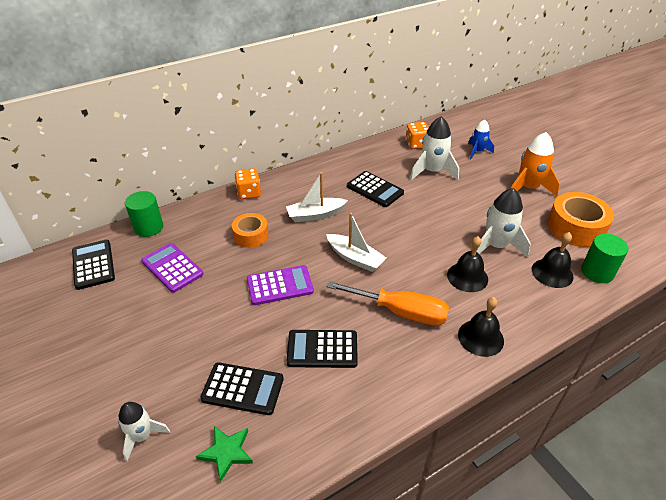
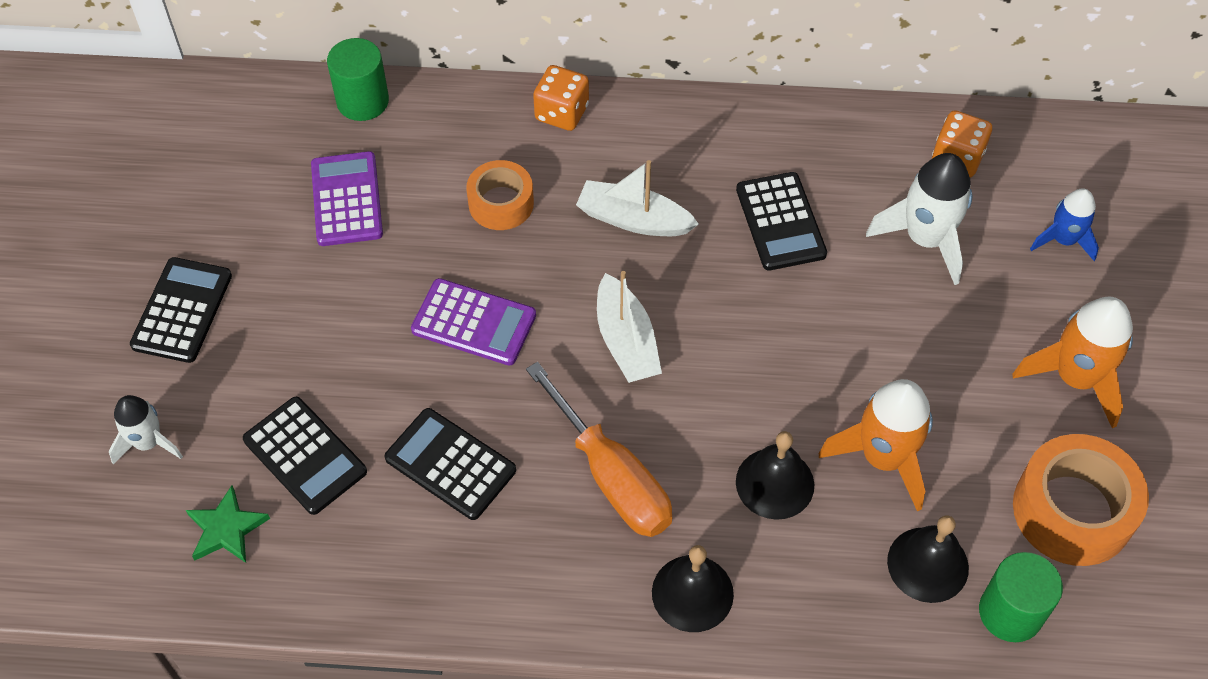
camera: 35 degrees right, 15 degrees up
black calculator [72,240,115,290] -> black calculator moved to [130,257,232,363]
white rocket [476,188,531,257] -> orange rocket [819,379,933,511]

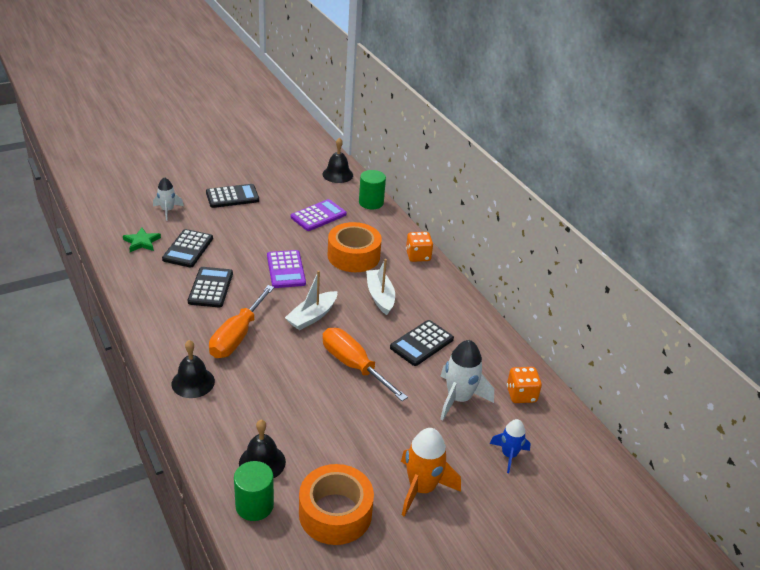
camera: 55 degrees right, 20 degrees down
orange tape [466,160,534,230] -> orange tape [328,222,382,272], size x1.61
black bell [736,431,814,520] -> black bell moved to [322,137,353,183]
orange rocket [819,379,933,511] -> none
none -> orange screwdriver [322,328,408,401]

